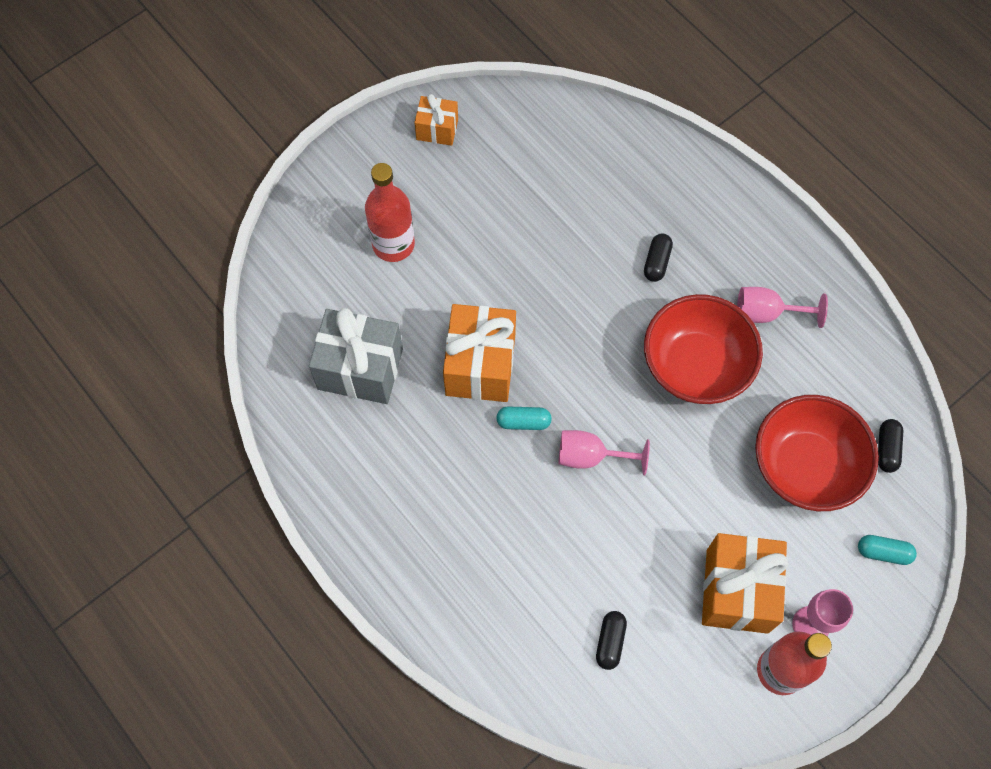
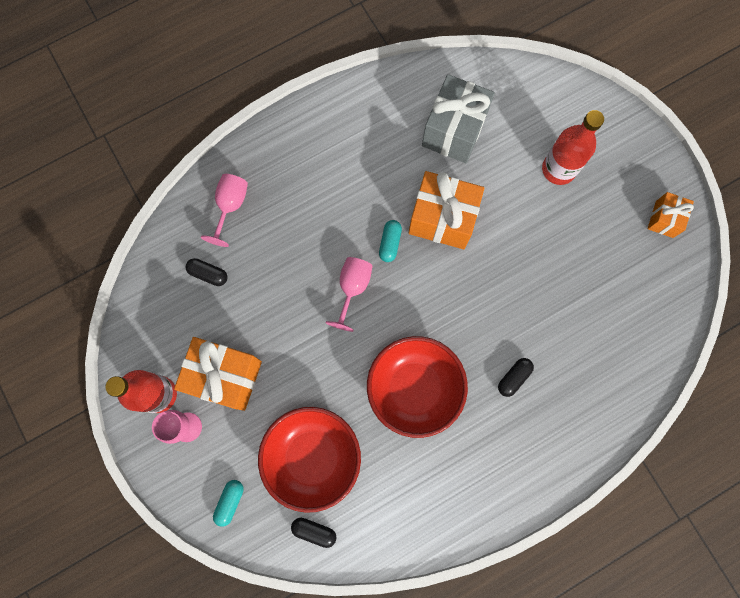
camera: 100 degrees right, 10 degrees up
black capsule [644,233,673,282] -> black capsule turned 75 degrees counterclockwise [498,358,534,397]
pink goblet [737,287,828,328] -> pink goblet moved to [201,174,248,247]

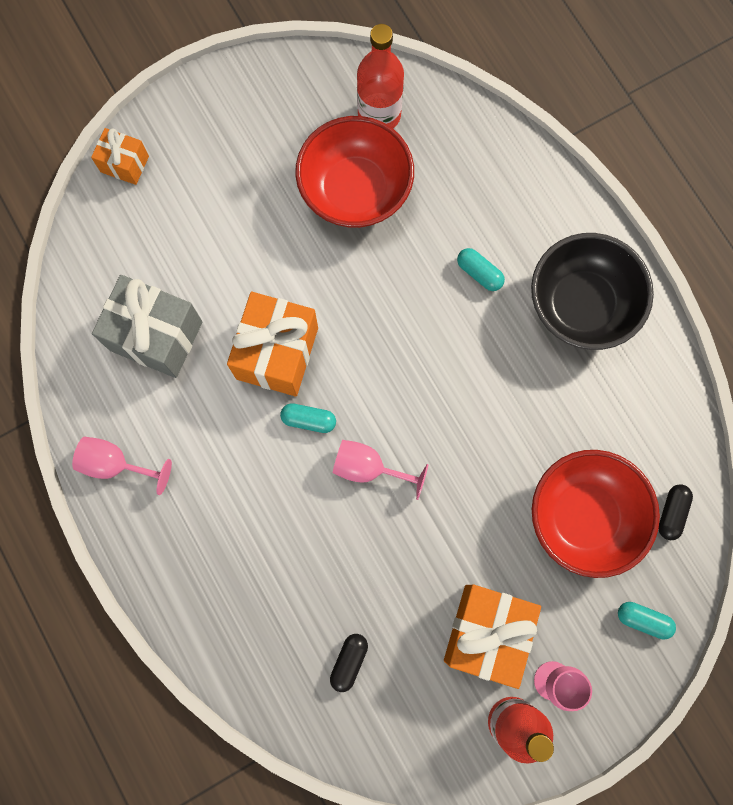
camera: 90 degrees left, 0 degrees up
pink goblet [201,174,248,247] -> pink goblet moved to [72,437,172,495]
red bowl [367,336,468,438] -> red bowl moved to [295,116,414,228]
black capsule [498,358,534,397] -> turquoise capsule [457,248,505,291]
red bottle [542,110,604,185] -> red bottle moved to [357,24,404,129]
orange gift [647,192,694,238] -> orange gift moved to [91,128,149,185]
none -> black bowl [531,233,654,350]

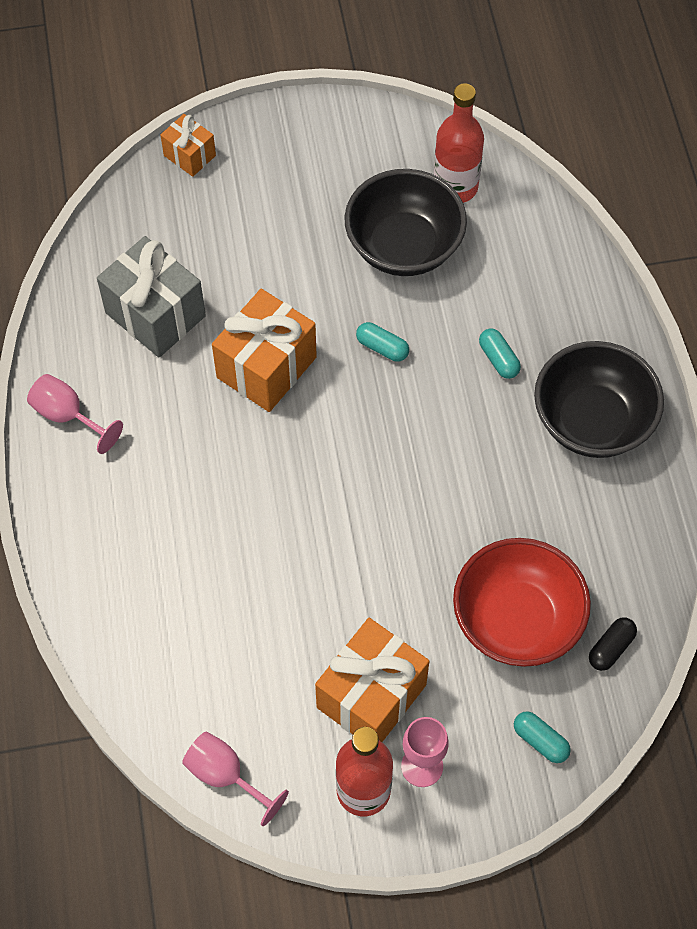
camera: 20 degrees right, 15 degrees down
turquoise capsule [280,403,336,433] -> turquoise capsule moved to [356,322,409,362]
red bowl [295,116,414,228] -> black bowl [344,169,467,276]
black capsule [330,634,368,692] -> none
pink goblet [333,440,429,500] -> pink goblet moved to [182,731,289,826]

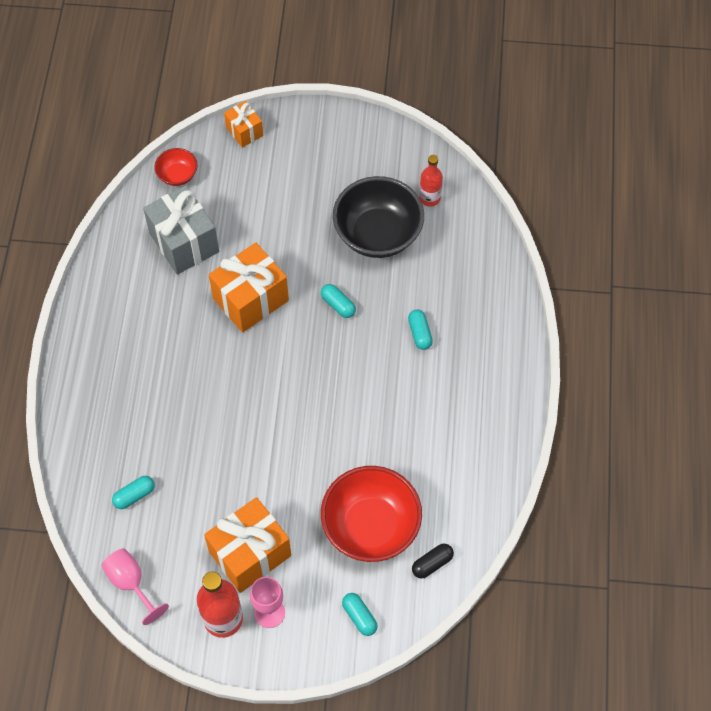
camera: 15 degrees right, 0 degrees up
pink goblet [27,374,123,454] -> none
red bottle [434,83,484,203] -> red bottle [419,155,443,207], size x0.63
black bowl [534,341,664,458] -> none
none -> turquoise capsule [112,476,155,509]
none -> red bowl [154,148,197,186]

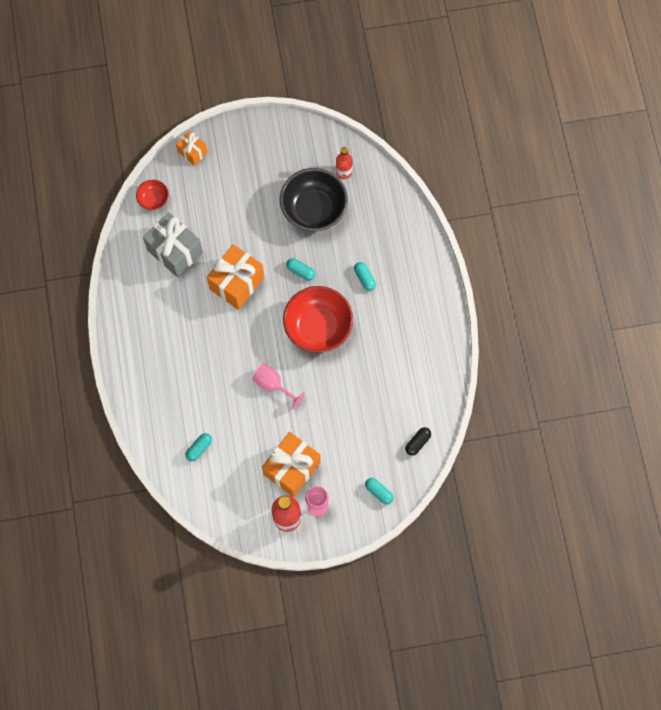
camera: 15 degrees left, 10 degrees up
pink goblet [102,548,169,625] -> pink goblet moved to [252,363,305,410]
red bowl [321,466,422,562] -> red bowl moved to [283,286,353,353]

